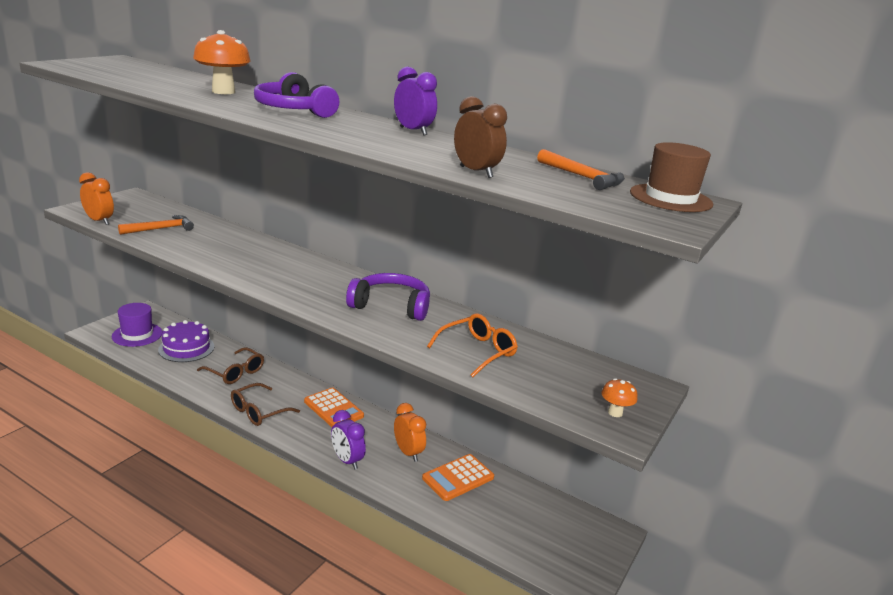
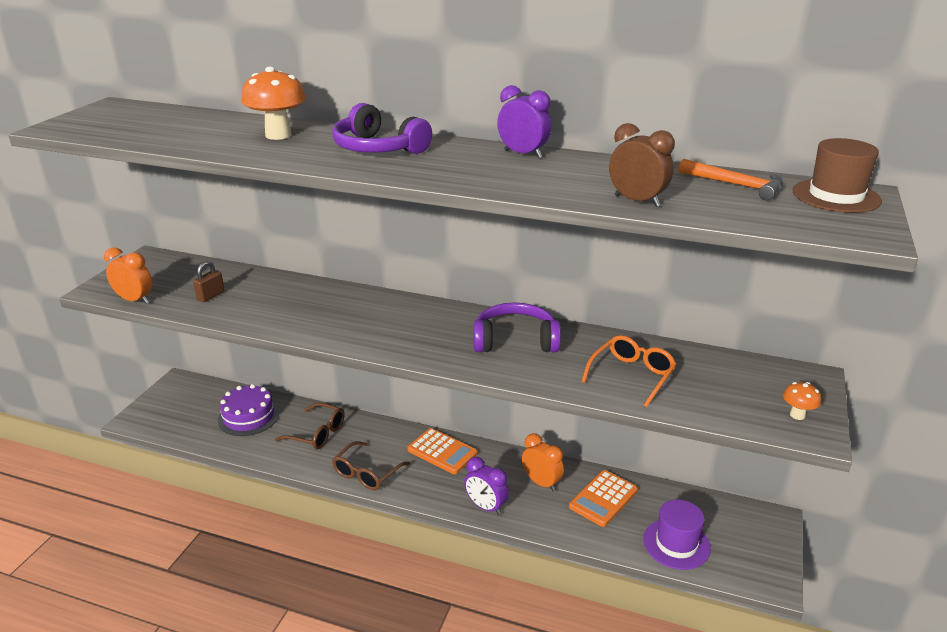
camera: 10 degrees left, 5 degrees up
purple hat [112,303,162,347] -> purple hat moved to [643,499,711,570]
orange hammer [118,215,194,235] -> brown padlock [193,261,225,302]

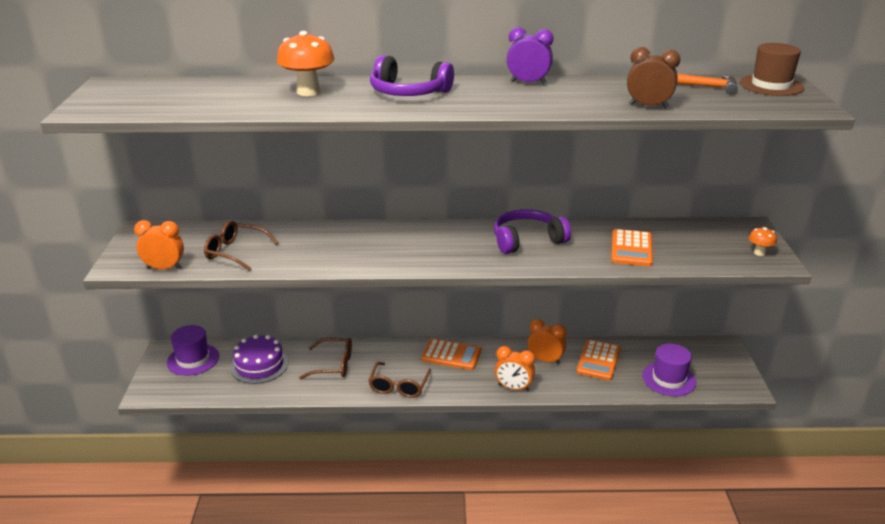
camera: 20 degrees left, 0 degrees up
brown padlock [193,261,225,302] -> brown glasses [204,221,279,271]
purple clock [464,457,509,515] -> orange clock [495,346,535,392]
orange glasses [581,335,677,407] -> orange calculator [611,229,653,266]
none -> purple hat [167,325,219,376]

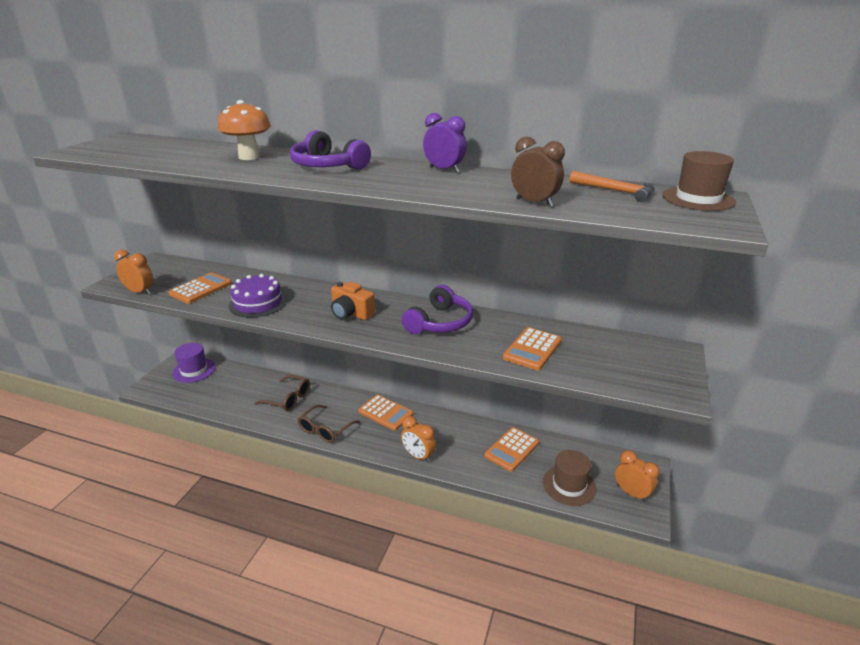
camera: 20 degrees right, 0 degrees up
brown glasses [204,221,279,271] -> orange calculator [169,273,232,304]
purple cake [230,335,288,384] -> purple cake moved to [229,274,287,317]
purple headphones [494,209,571,254] -> purple headphones turned 120 degrees clockwise [402,285,473,334]
orange clock [528,319,567,364] -> orange clock moved to [615,450,659,502]
purple hat [642,343,696,396] -> brown hat [543,450,596,506]
orange mushroom [749,227,777,256] -> none
none -> orange camera [331,282,375,320]

